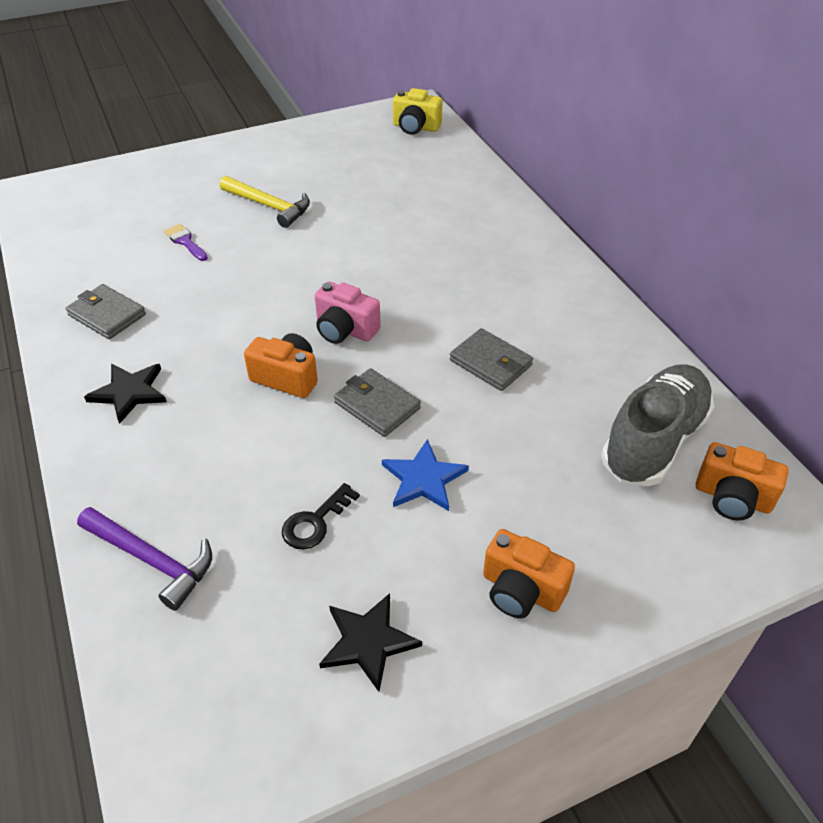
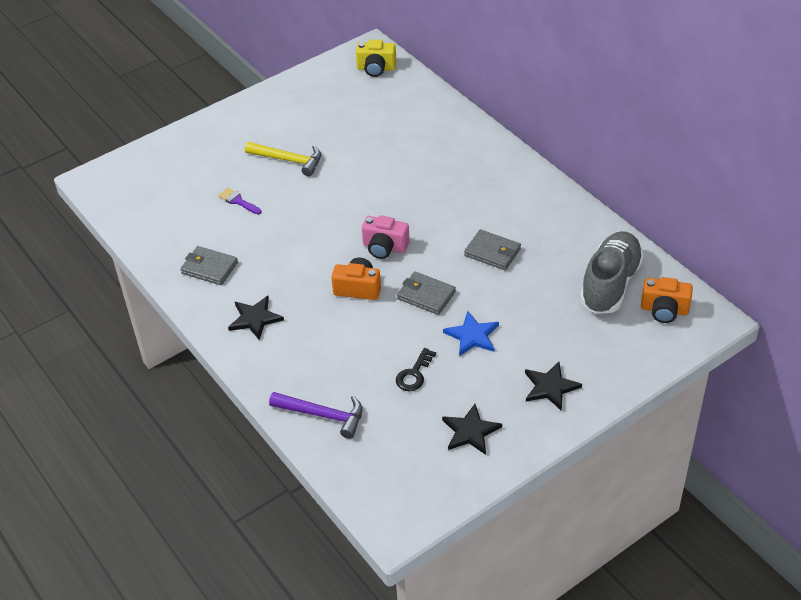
camera: 10 degrees left, 0 degrees up
orange camera [483,529,575,618] -> black star [525,362,582,411]

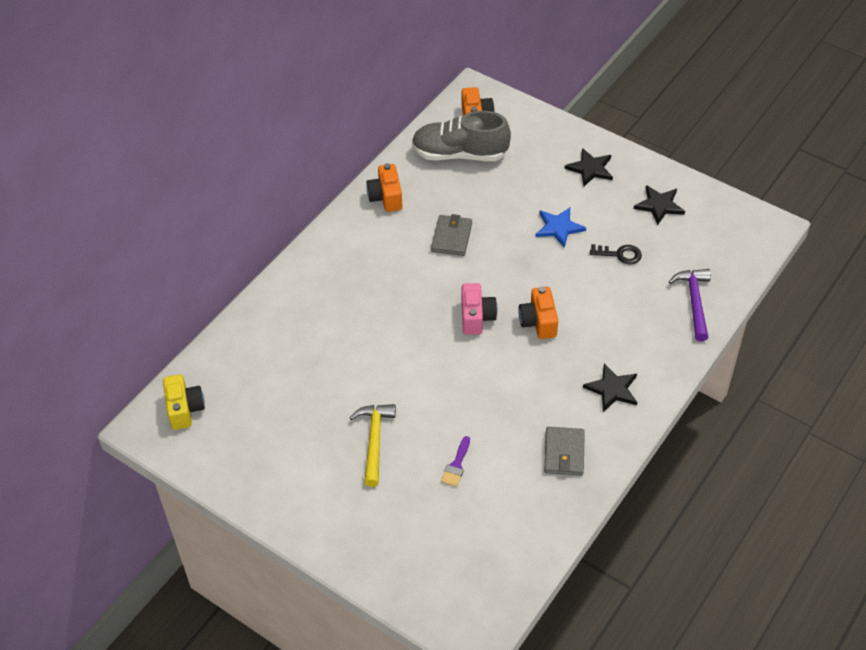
camera: 110 degrees left, 5 degrees up
grey wallet [397,272,456,315] -> none
none -> orange camera [366,163,402,212]

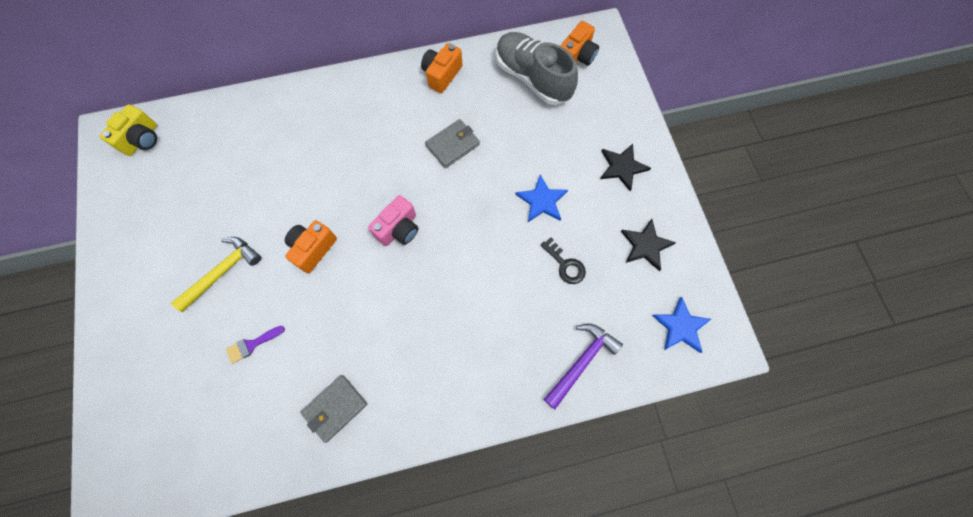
camera: 40 degrees right, 20 degrees up
orange camera [519,287,558,339] -> orange camera moved to [285,220,337,273]
black star [583,363,637,412] -> none
none -> blue star [652,297,711,353]

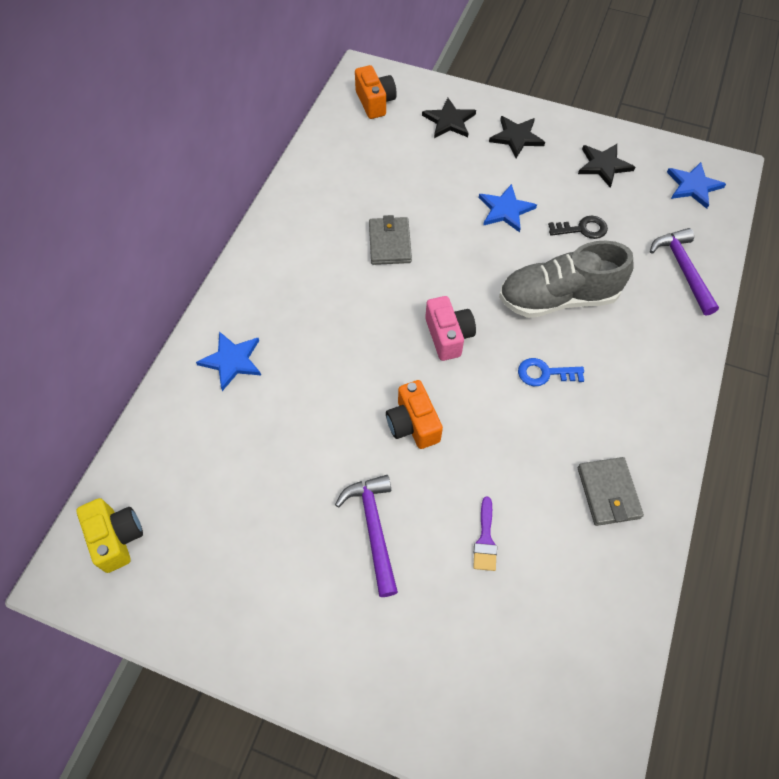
camera: 55 degrees left, 10 degrees down
yellow hammer [171,237,261,312] -> purple hammer [335,475,398,597]
orange camera [421,43,462,93] -> none
grey shoe [496,32,578,105] -> grey shoe moved to [499,241,634,318]
none -> blue star [196,331,261,391]
none -> black star [422,98,476,138]
none -> blue key [518,358,584,386]

